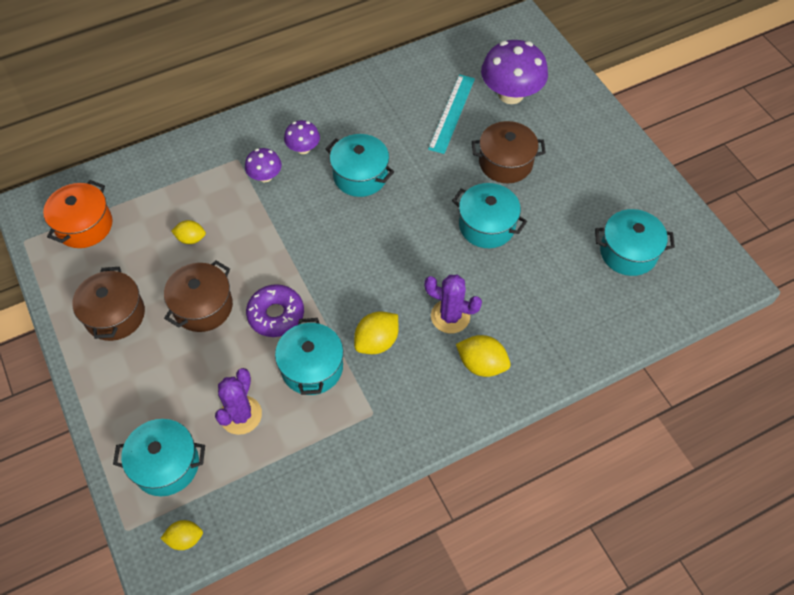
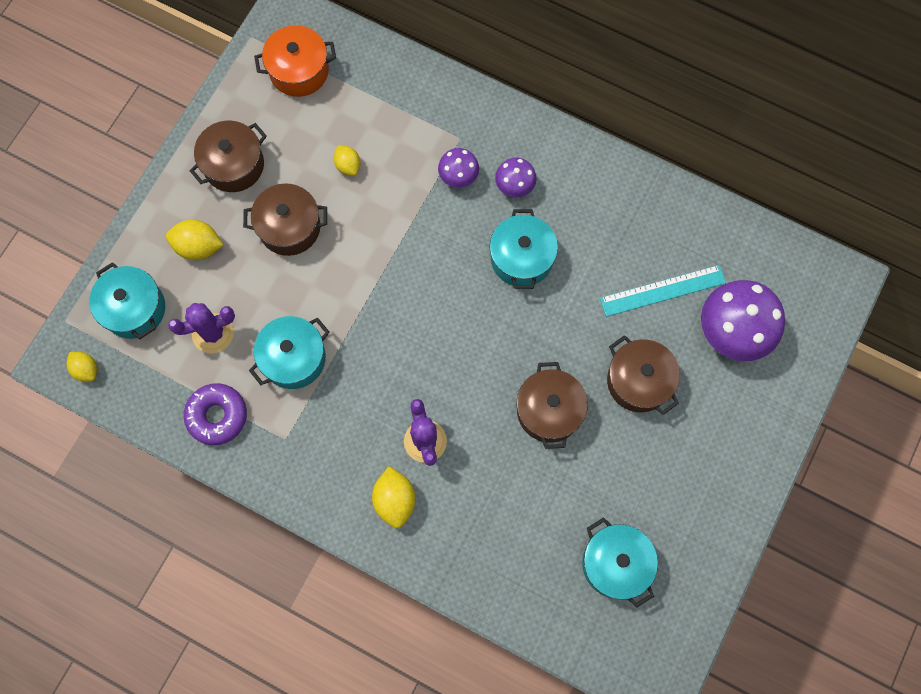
camera: 55 degrees right, 15 degrees up
purple donut [246,284,304,337] -> purple donut moved to [184,383,247,445]
yellow lemon [354,311,398,354] -> yellow lemon moved to [166,219,223,260]
turquoise pot [452,183,527,248] -> brown pot [517,362,588,449]

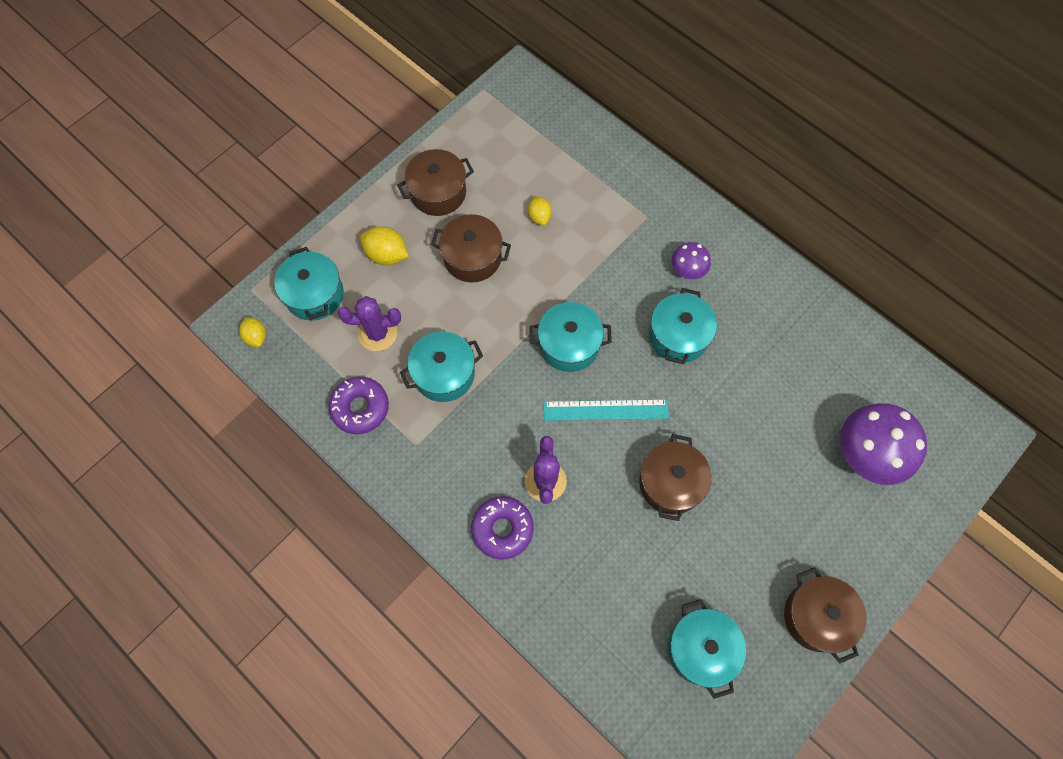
camera: 15 degrees right, 5 degrees down
orange pot [254,25,336,97] -> none
yellow lemon [372,466,416,528] -> purple donut [471,496,534,560]
purple mushroom [438,148,479,188] -> none
turquoise ruler [600,265,726,317] -> turquoise ruler moved to [544,399,669,421]
brown pot [607,335,680,415] -> brown pot moved to [784,567,866,663]
none -> turquoise pot [530,302,612,372]

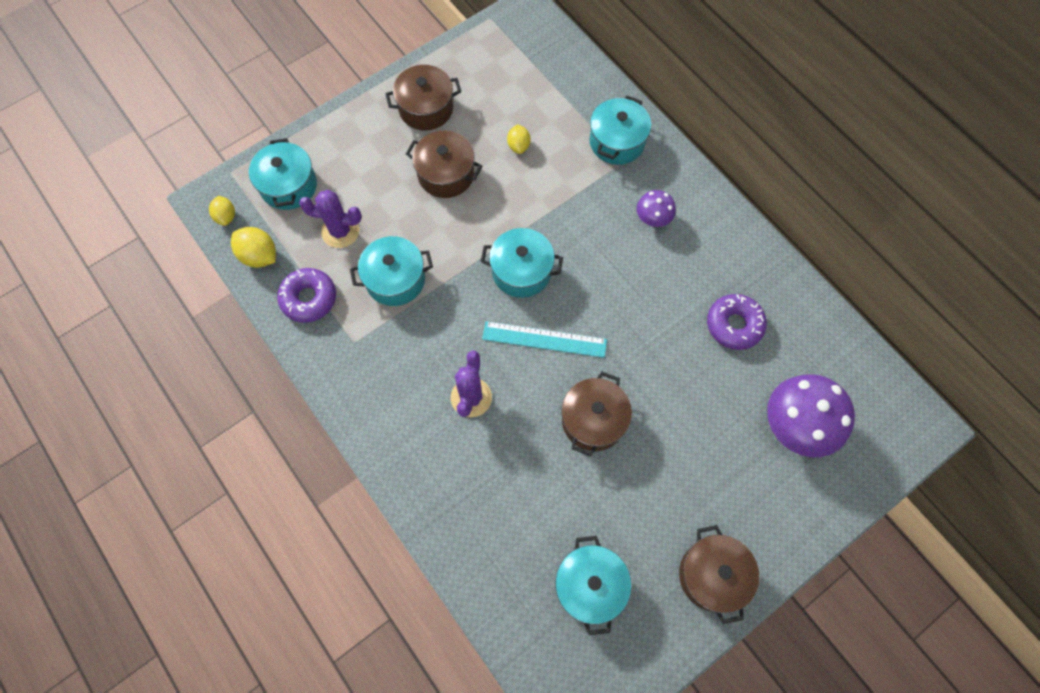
camera: 10 degrees right, 0 degrees up
yellow lemon [360,226,409,265] -> yellow lemon moved to [231,227,276,268]
purple donut [471,496,534,560] -> purple donut moved to [707,294,767,350]
turquoise pot [649,288,717,364] -> turquoise pot moved to [589,95,651,165]

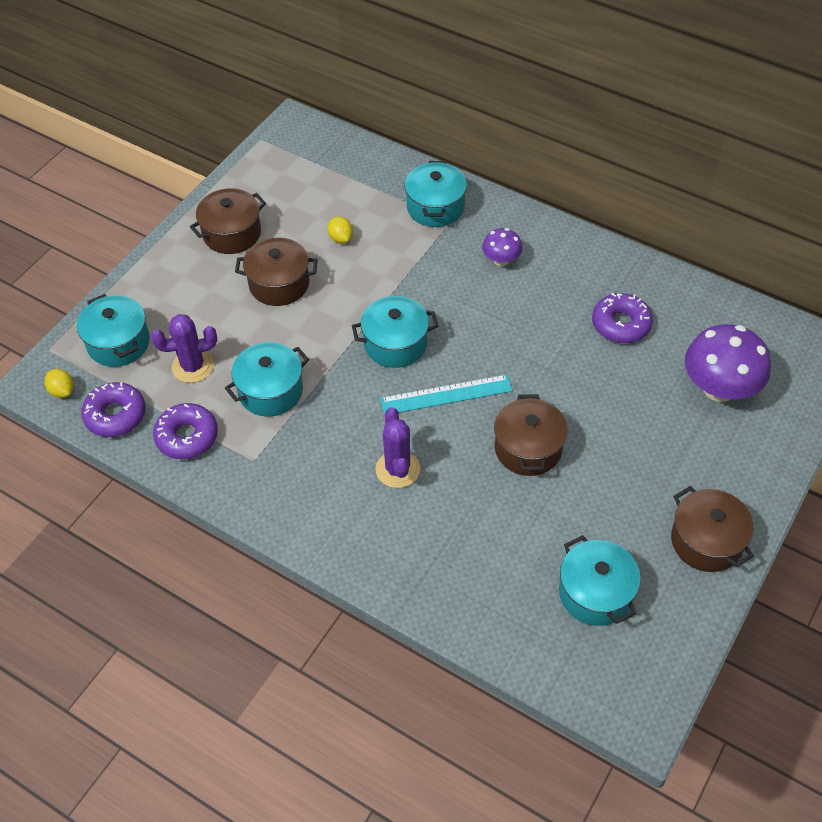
camera: 20 degrees left, 15 degrees down
yellow lemon [231,227,276,268] -> purple donut [81,382,146,437]

